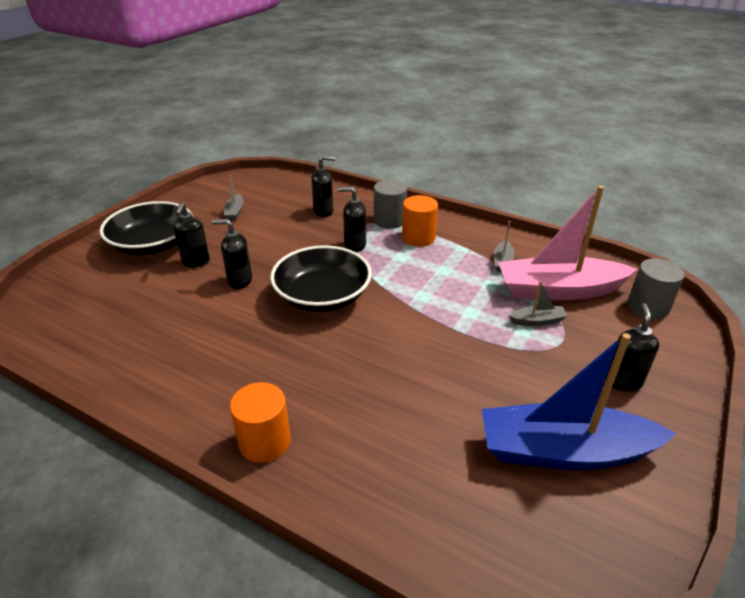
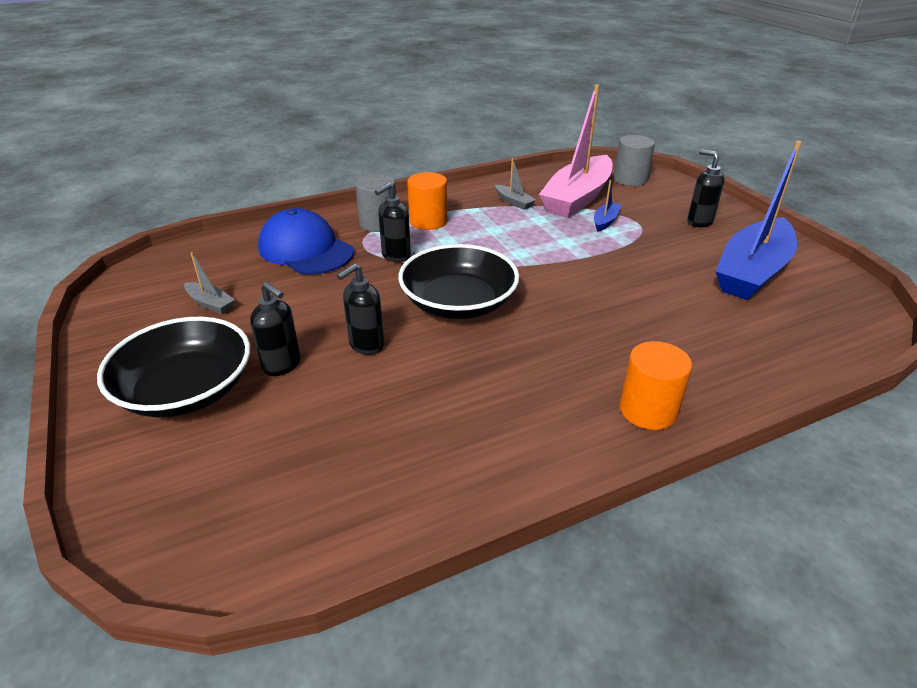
camera: 55 degrees left, 0 degrees up
black soap dispenser [311,156,335,217] -> blue cap [258,208,354,275]
grey boat [508,281,568,326] -> blue boat [594,180,621,232]

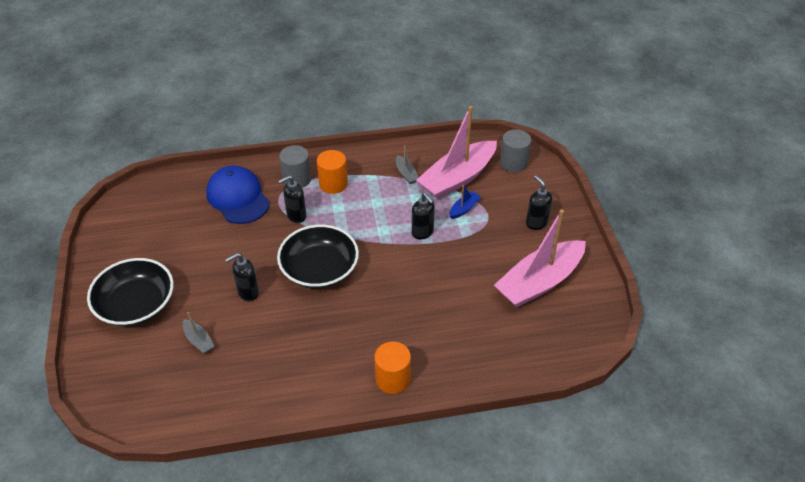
camera: 15 degrees right, 10 degrees up
grey boat [184,252,235,314] -> grey boat moved to [183,312,214,354]
black soap dispenser [250,282,301,376] -> black soap dispenser moved to [412,193,435,239]
blue boat [715,140,802,300] -> pink boat [494,209,586,307]

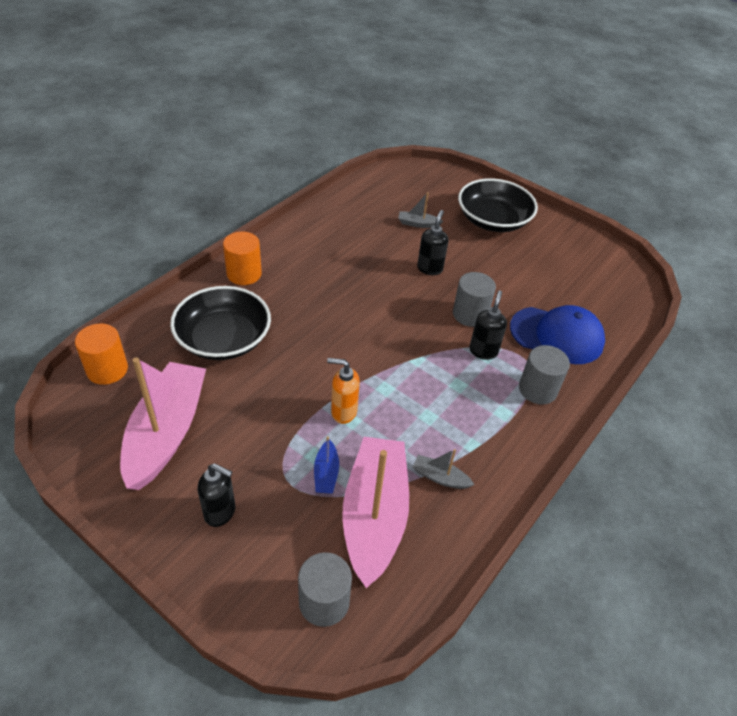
camera: 135 degrees right, 0 degrees up
black bowl [277,225,359,289] -> black bowl moved to [170,286,271,360]
orange cylinder [317,150,348,194] -> orange cylinder moved to [75,323,128,385]
black soap dispenser [412,193,435,239] -> orange soap dispenser [327,358,360,424]
none -> grey cylinder [453,272,496,327]

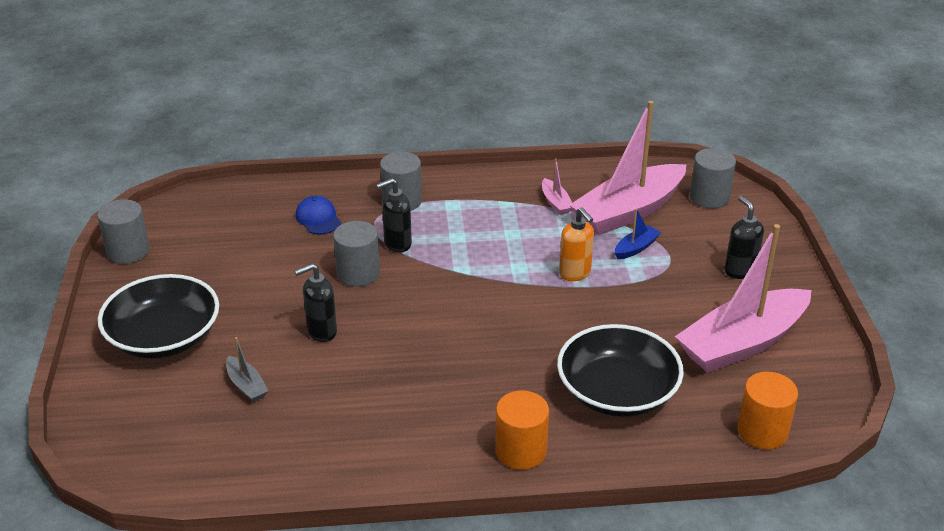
camera: 130 degrees left, 10 degrees down
grey boat [412,449,474,489] -> pink boat [542,158,572,215]
blue cap [510,305,605,364] -> blue cap [296,196,341,234], size x0.53
none -> grey cylinder [97,199,150,264]

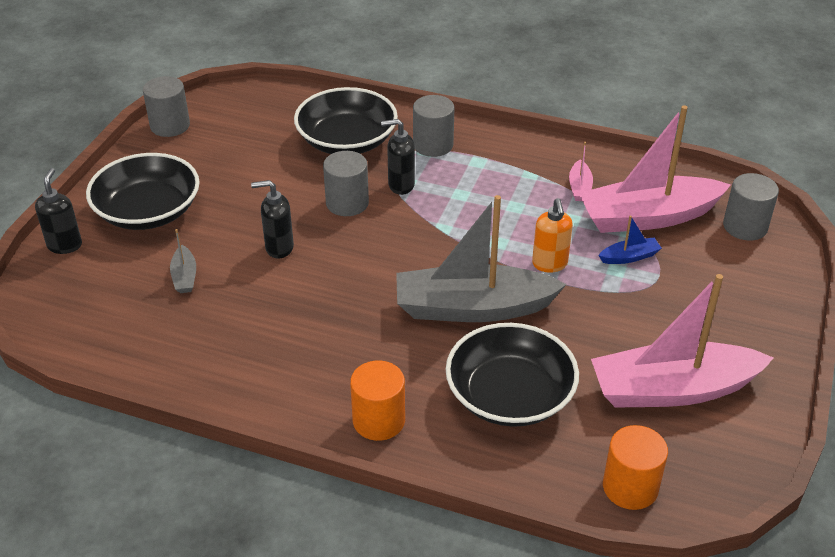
camera: 25 degrees right, 5 degrees up
blue cap [296,196,341,234] -> black bowl [294,87,398,154]
black soap dispenser [725,196,764,279] -> black soap dispenser moved to [35,168,82,254]
none -> grey boat [396,195,567,322]

